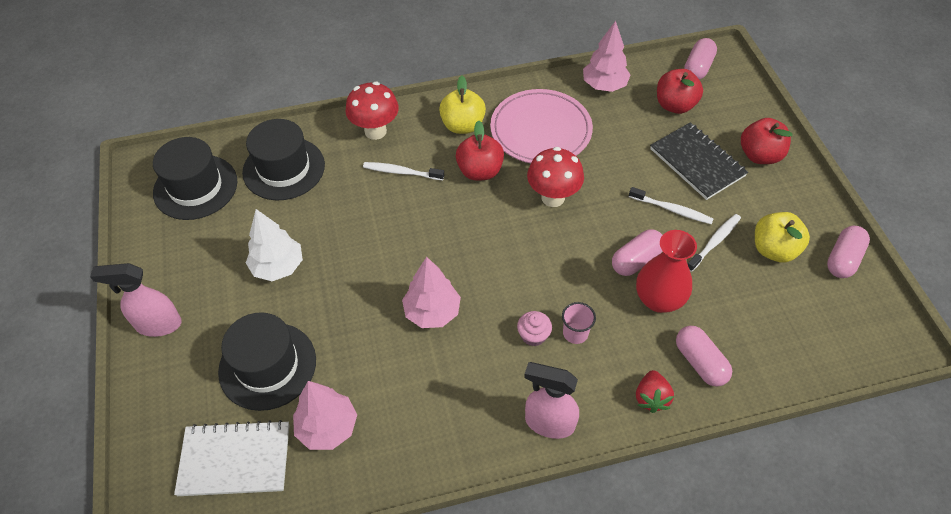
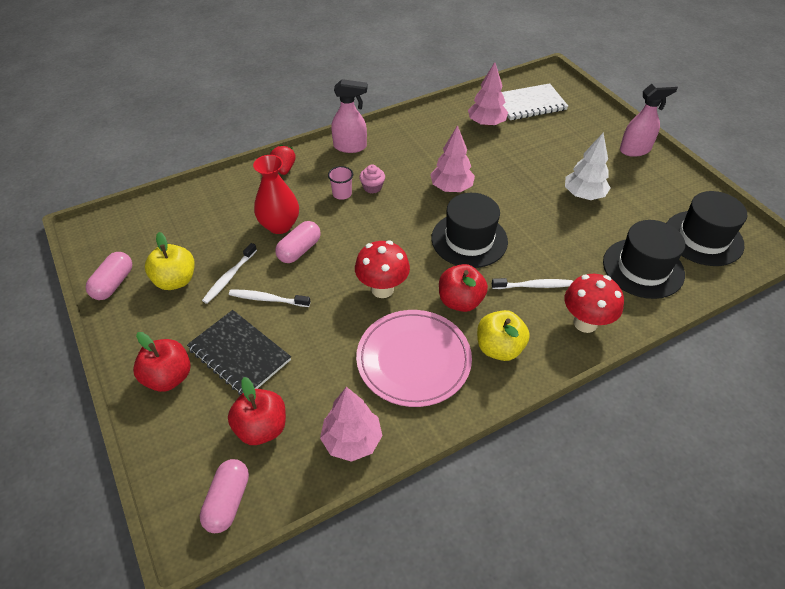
camera: 165 degrees right, 5 degrees down
black hat [218,312,316,411] -> black hat moved to [431,193,508,268]
pink capsule [676,326,732,387] -> none

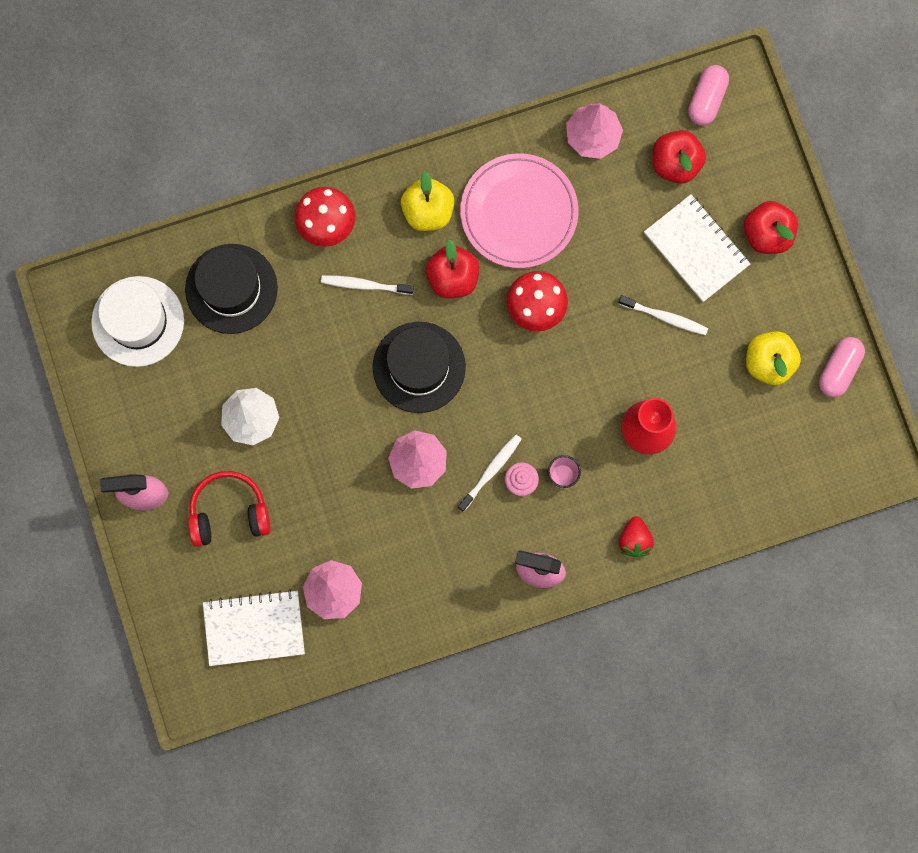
camera: 170 degrees left, 30 degrees up
black notebook [187,310,291,395] -> white notebook [644,194,750,302]
white toothbrush [202,243,257,304] -> white toothbrush moved to [458,434,522,512]
pink capsule [275,221,321,263] -> none
black hat [667,191,747,266] -> white hat [91,276,184,367]
none -> red headphones [188,471,271,547]

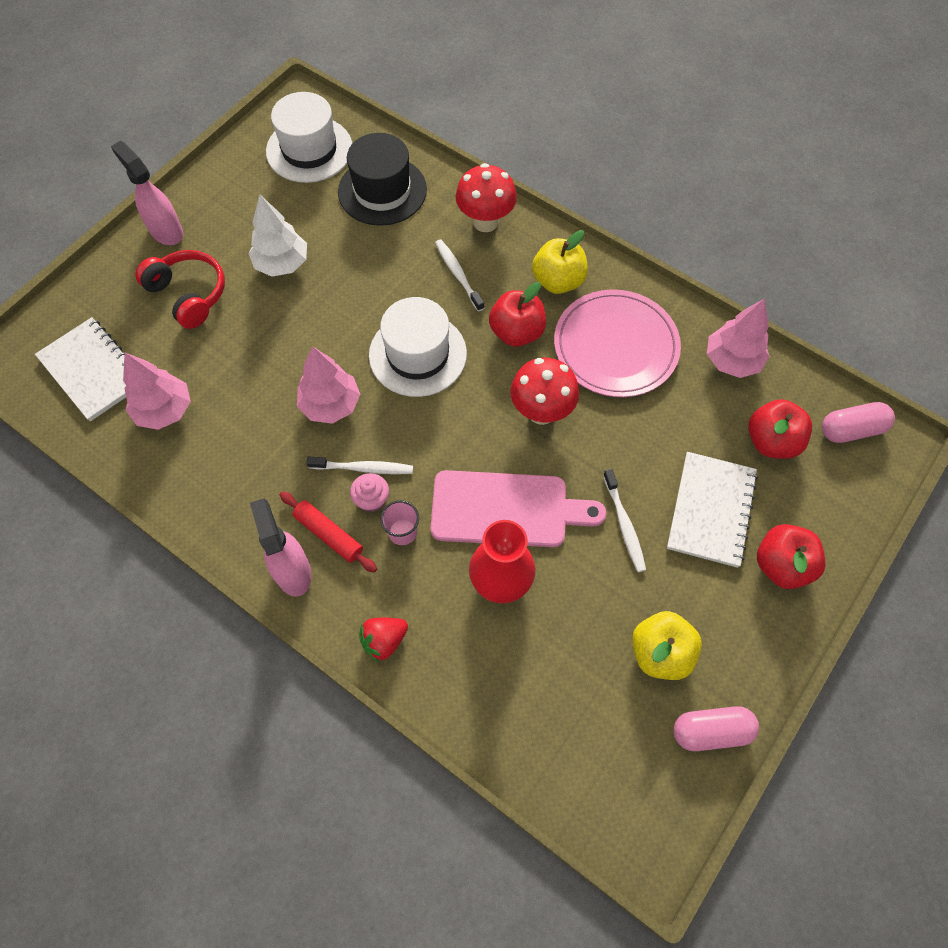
camera: 55 degrees right, 15 degrees down
black hat [373,322,466,413] -> white hat [369,297,467,397]
none -> red rolling pin [280,491,377,573]
none -> pink cutting board [430,470,606,547]

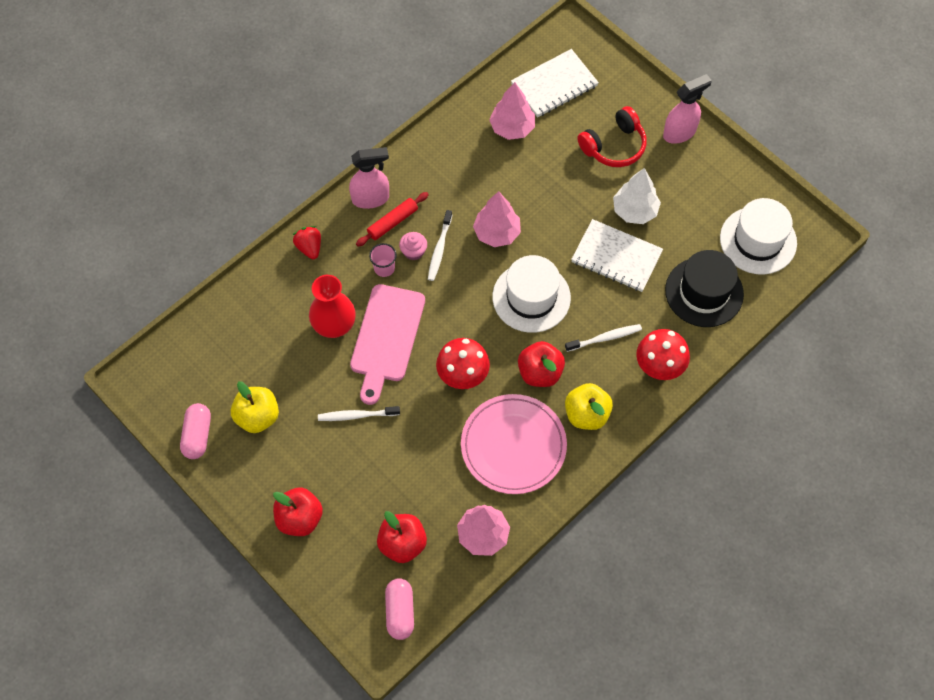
camera: 100 degrees right, 0 degrees up
white notebook [667,452,758,568] -> white notebook moved to [571,219,663,292]

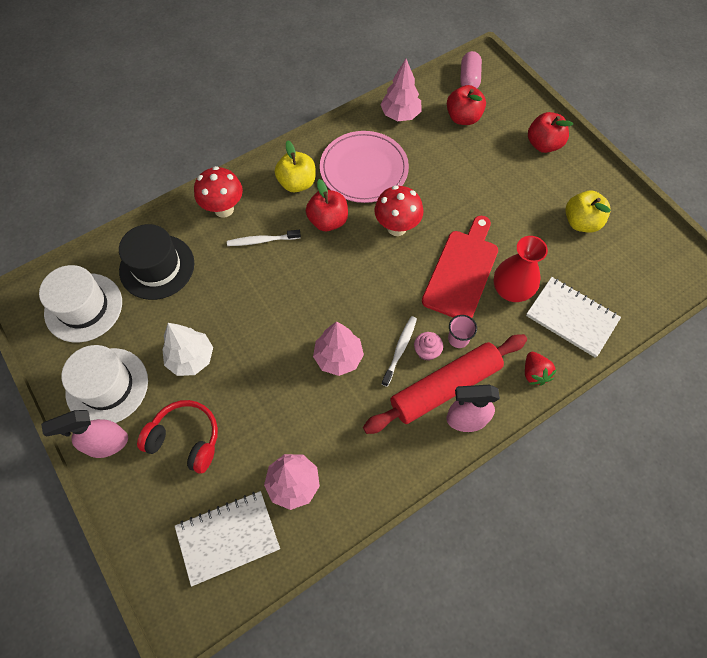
camera: 170 degrees left, 0 degrees up
pink capsule [180,403,211,459] -> none
white toothbrush [318,406,400,421] -> none
pink cutting board [350,284,425,405] -> red cutting board [422,216,498,318]
red rolling pin [356,192,429,246] -> red rolling pin [363,334,527,434], size x1.95
white hat [492,255,571,333] -> white hat moved to [61,345,148,423]
white notebook [571,219,663,292] -> white notebook moved to [526,277,621,357]
red headphones [577,106,646,167] -> red headphones turned 45 degrees clockwise [137,400,218,474]

